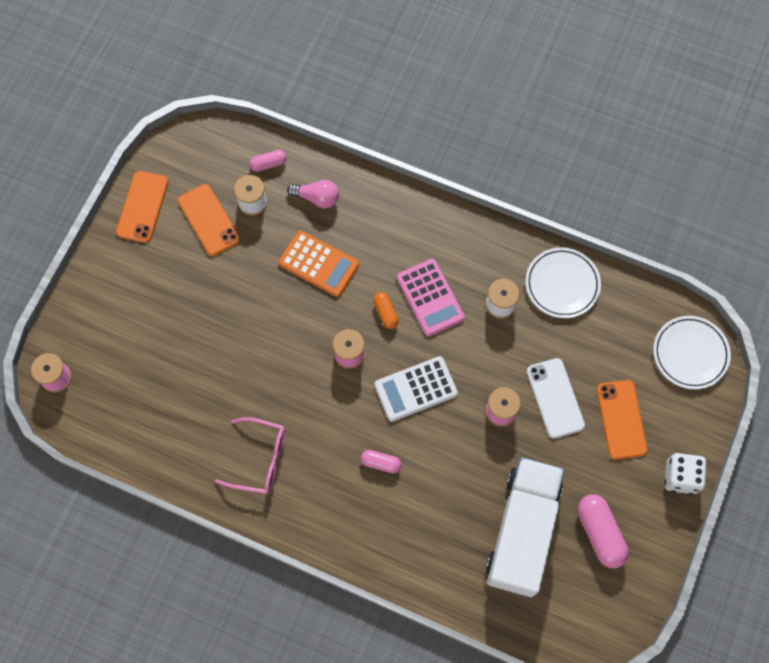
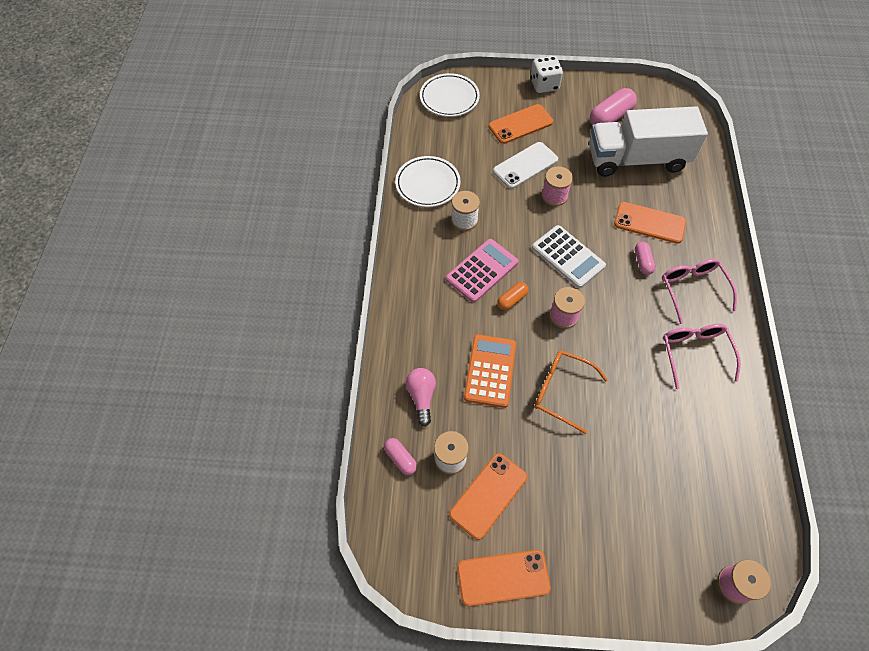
camera: 110 degrees left, 10 degrees down
none -> orange glasses [534,350,608,434]
none -> orange phone [614,202,686,244]
none -> pink glasses [662,259,737,324]

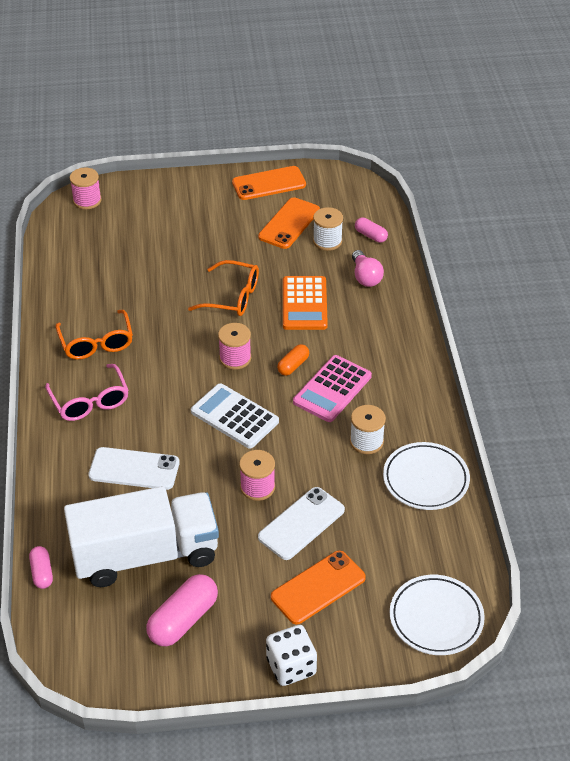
camera: 170 degrees right, 15 degrees down
orange phone [614,202,686,244] -> white phone [88,447,180,490]
pink capsule [635,242,655,275] -> pink capsule moved to [29,546,53,589]
pink glasses [663,324,741,389] -> orange glasses [56,310,133,360]

